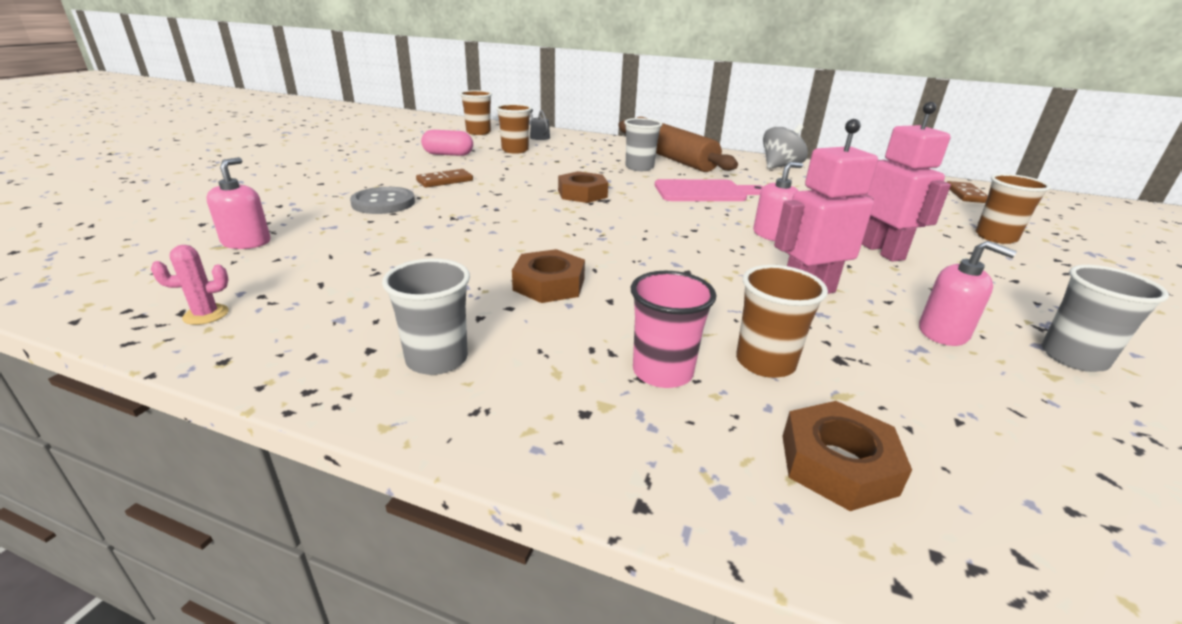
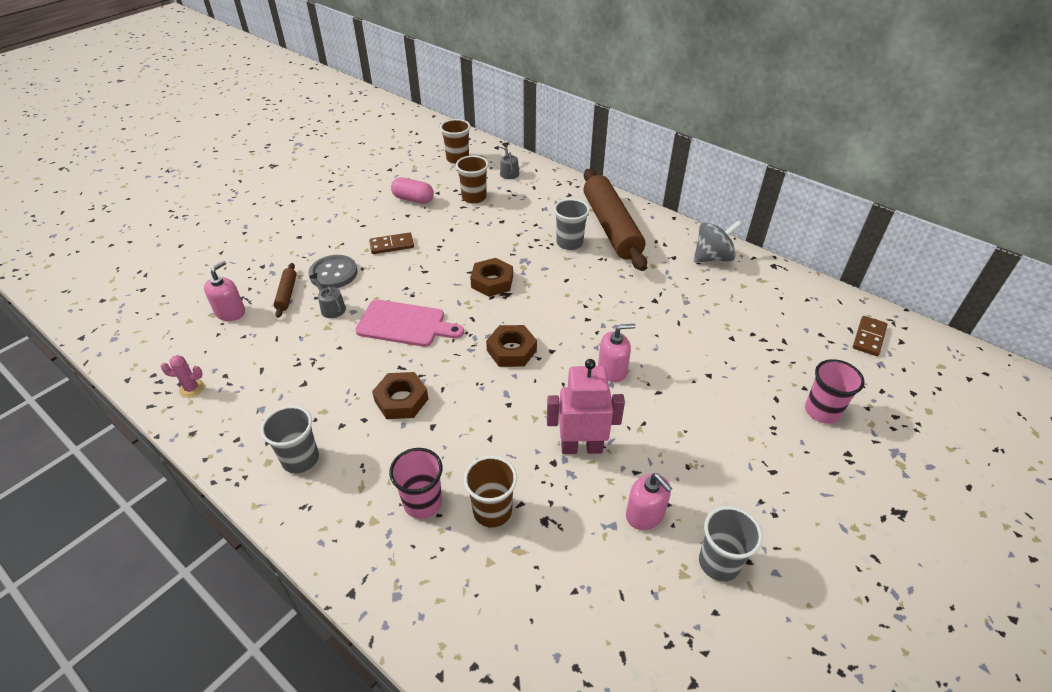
camera: 20 degrees right, 15 degrees up
pink cutting board [655,179,764,201] -> pink cutting board moved to [355,299,464,347]
brown nut [782,401,912,511] -> brown nut moved to [486,325,537,367]
pink robot [862,102,951,262] -> none
brown cup [976,174,1051,244] -> pink cup [805,359,865,424]
none -> brown rolling pin [274,263,297,318]
none -> grey watering can [309,273,346,318]

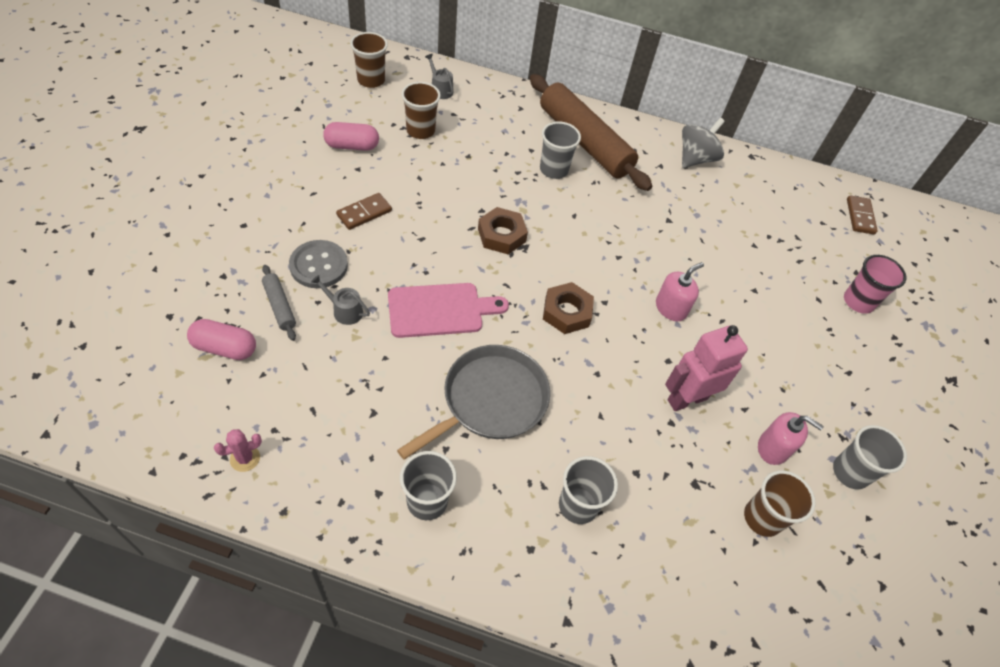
camera: 30 degrees left, 10 degrees up
pink soap dispenser [204,261,245,321] -> pink capsule [187,319,256,360]
brown rolling pin [274,263,297,318] -> grey rolling pin [262,265,296,341]
brown nut [372,372,429,419] -> grey pan [397,345,550,460]
pink cup [389,448,443,519] -> grey cup [559,456,618,524]
brown cup [464,456,517,528] -> brown cup moved to [744,470,816,537]

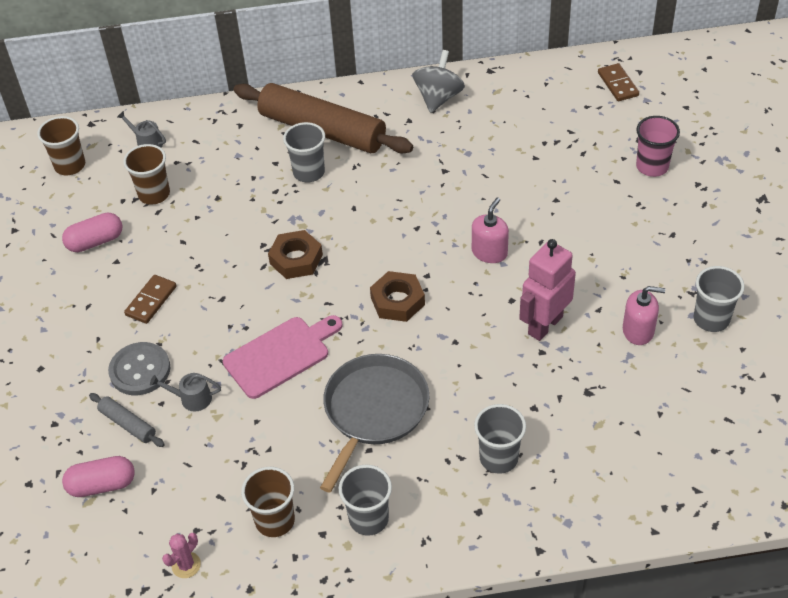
camera: 15 degrees left, 5 degrees down
brown cup [744,470,816,537] -> brown cup moved to [241,467,295,537]

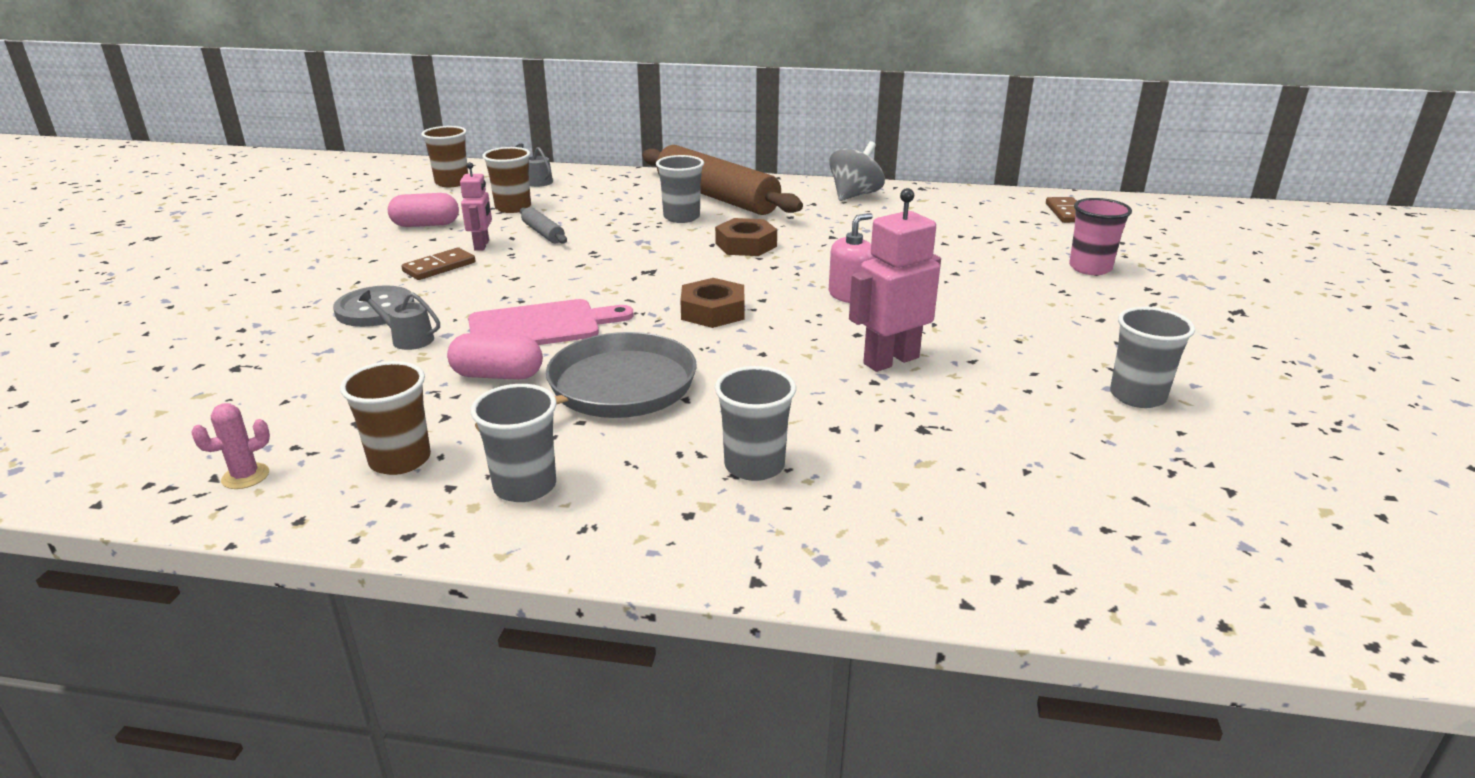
camera: 15 degrees right, 20 degrees down
pink capsule [62,456,135,497] -> pink capsule moved to [447,333,543,380]
grey rolling pin [89,393,165,447] -> grey rolling pin moved to [520,207,567,244]
brown nut [268,230,323,279] -> brown nut moved to [715,218,777,256]
pink soap dispenser [623,286,665,345] -> none
none -> pink robot [460,162,492,251]

